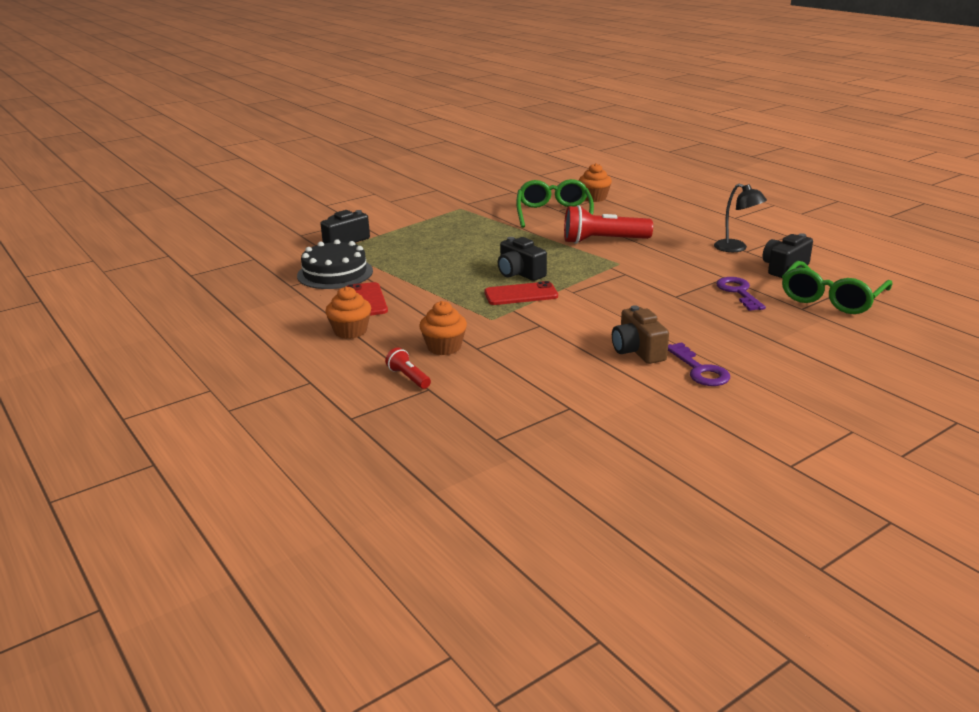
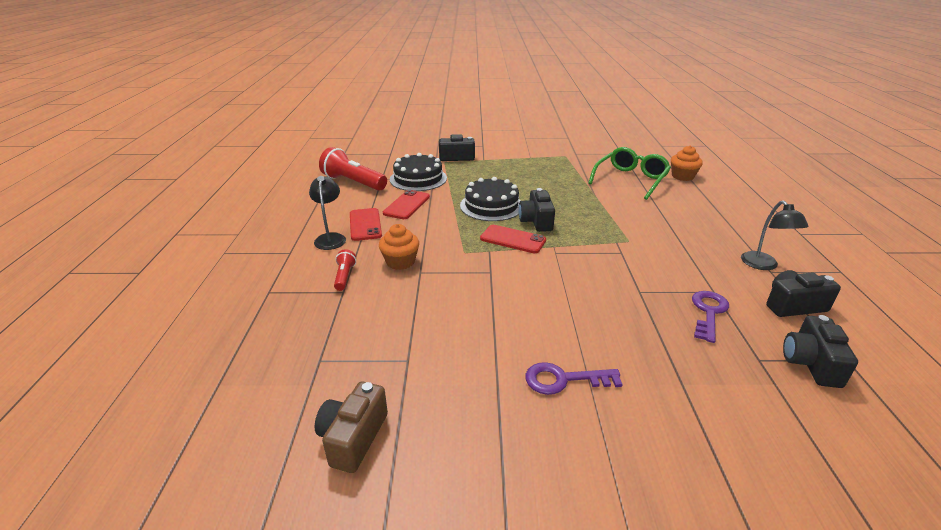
camera: 35 degrees right, 5 degrees up
orange cupcake [325,286,371,339] -> red phone [350,208,382,241]
red flashlight [564,205,653,244] -> red flashlight moved to [319,147,387,191]
brown camera [612,305,669,364] -> brown camera moved to [315,381,388,473]
purple key [668,342,730,386] -> purple key turned 75 degrees clockwise [525,362,623,395]
green glasses [782,261,893,314] -> black camera [783,315,858,388]
none -> black lamp [309,176,346,250]
none -> black cake [460,177,521,221]

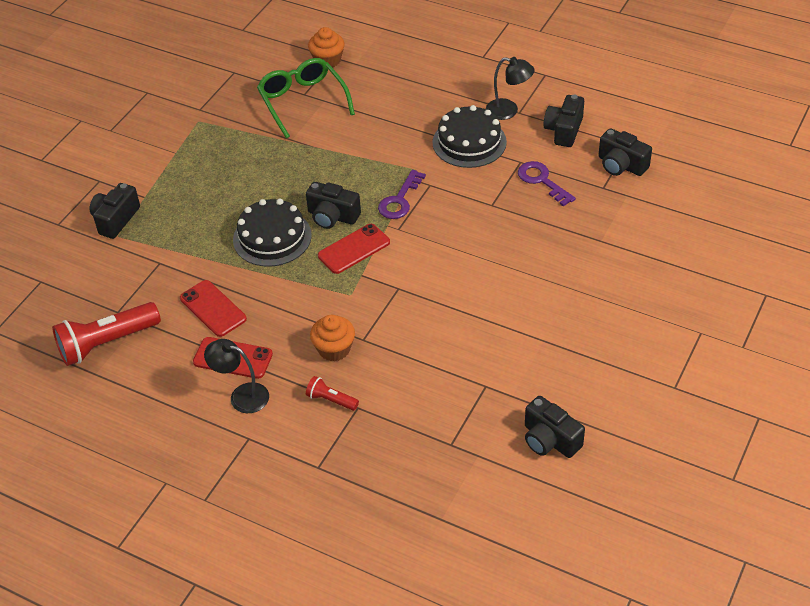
camera: 60 degrees left, 15 degrees up
brown camera [315,381,388,473] -> black camera [525,396,585,458]
black cake [390,153,447,191] -> black cake moved to [432,105,507,168]
purple key [525,362,623,395] -> purple key moved to [378,170,426,219]

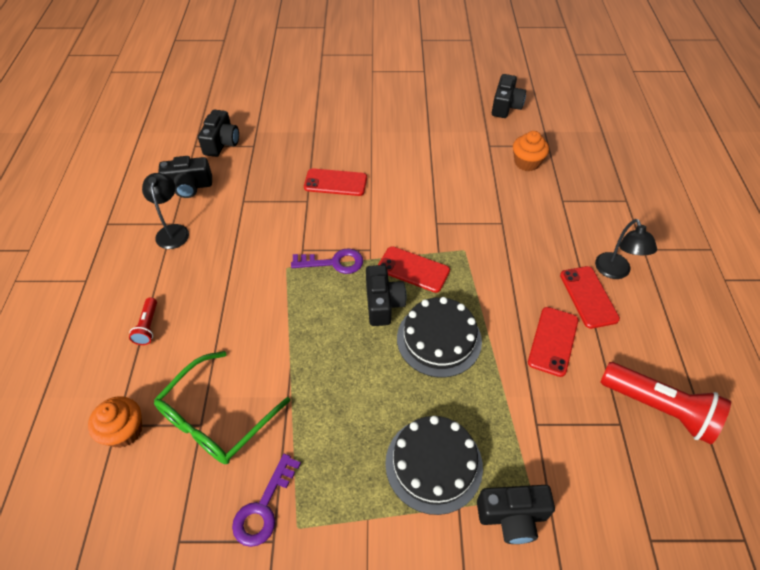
camera: 120 degrees left, 5 degrees up
red flashlight [306,376,359,411] -> red flashlight moved to [129,297,157,345]
orange cupcake [310,315,355,361] -> orange cupcake moved to [513,131,549,171]
black cake [432,105,507,168] -> black cake moved to [385,416,483,515]
purple key [518,161,576,207] -> purple key moved to [232,454,301,547]
none -> red phone [304,168,367,196]

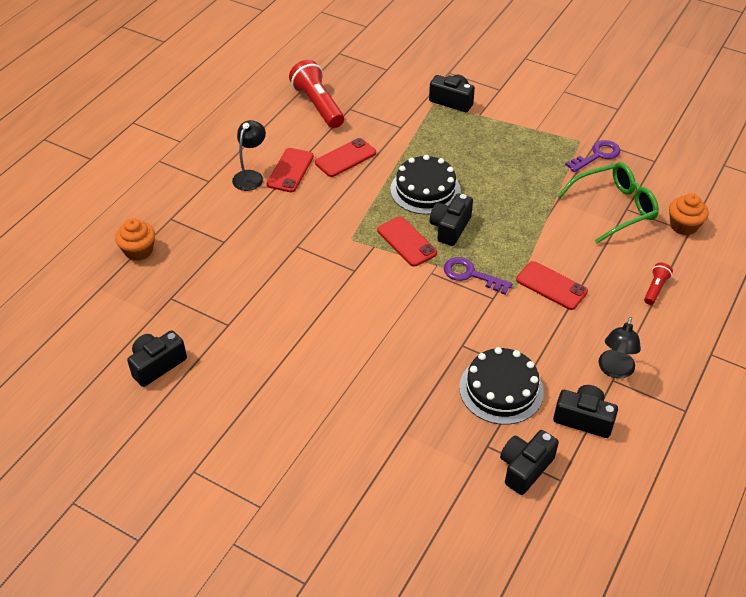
camera: 150 degrees left, 5 degrees down
red phone [304,168,367,196] -> red phone moved to [516,261,588,310]
black cake [385,416,483,515] -> black cake moved to [459,347,544,425]
orange cupcake [513,131,549,171] -> orange cupcake moved to [115,218,155,261]

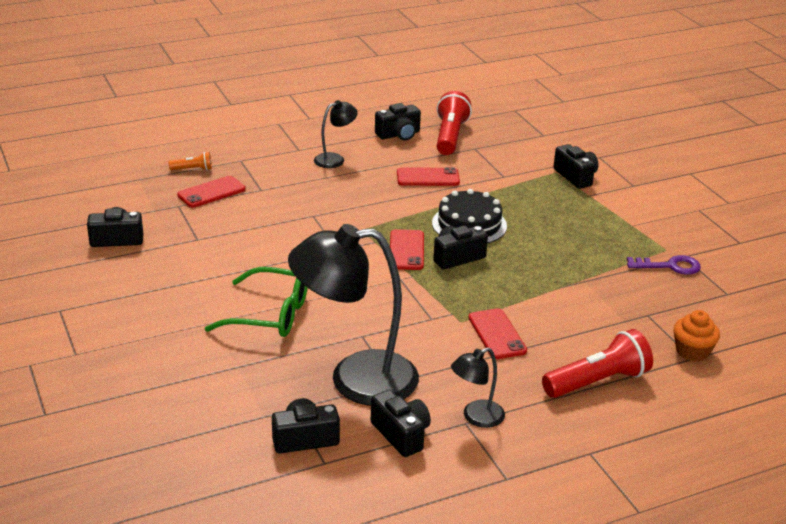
camera: 35 degrees right, 15 degrees down
orange cupcake [115,218,155,261] -> orange flashlight [169,152,212,170]
red phone [267,148,314,192] -> red phone moved to [177,176,245,208]
purple key [444,257,512,295] -> none
black cake [459,347,544,425] -> black lamp [288,224,419,406]
green glasses [557,162,659,244] -> green glasses moved to [205,267,308,337]
red flashlight [644,263,673,305] -> red flashlight [542,329,653,398], size x2.05
none -> black camera [375,103,421,141]

